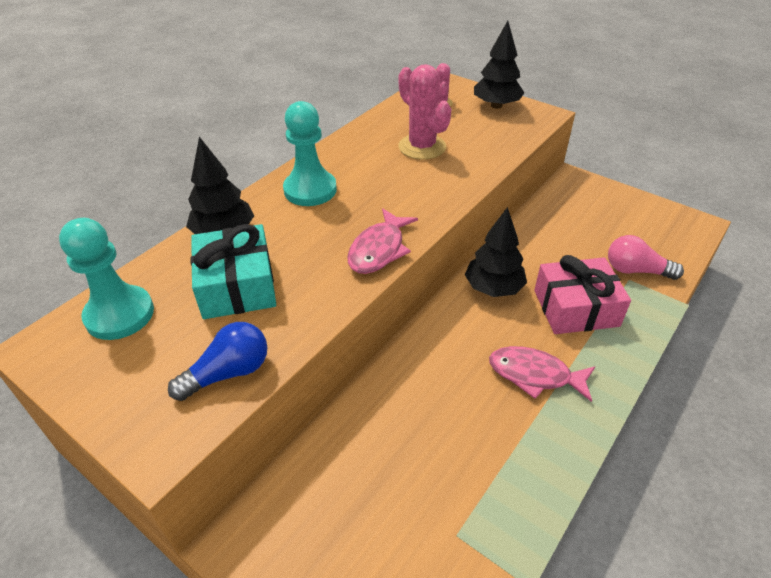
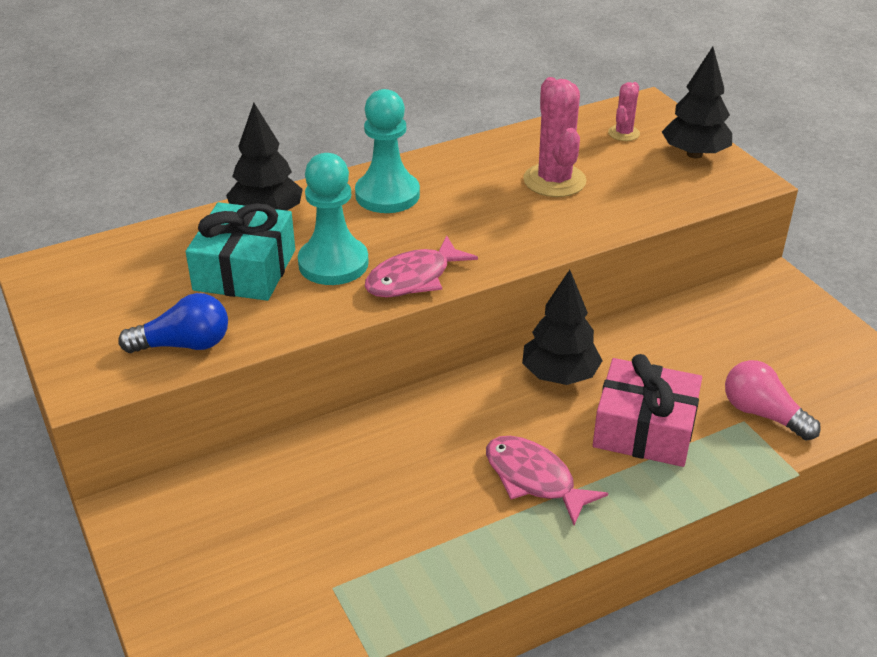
camera: 25 degrees right, 5 degrees down
turquoise pawn [59,218,154,340] -> turquoise pawn moved to [298,153,369,285]

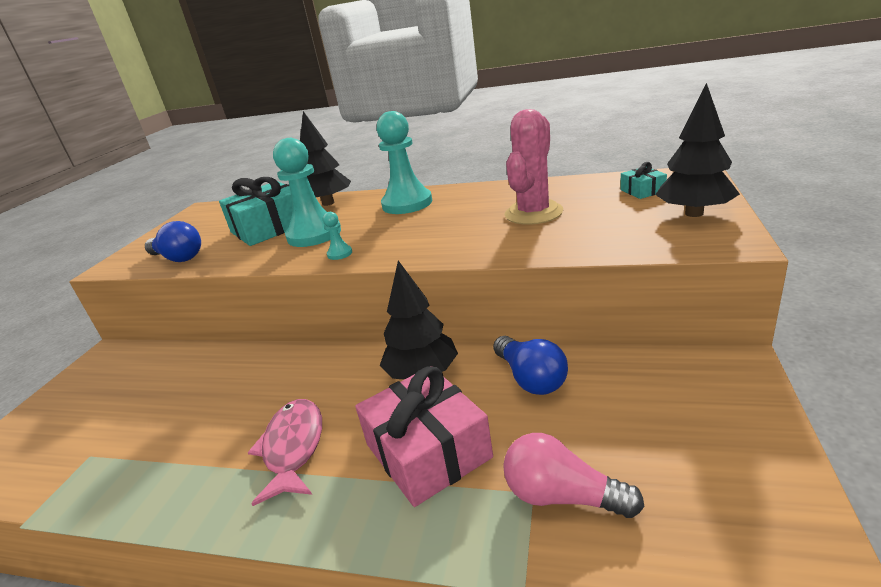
camera: 45 degrees right, 10 degrees down
pink fish [365,236,478,297] -> turquoise pawn [323,212,352,260]
pink cactus [608,82,640,141] -> turquoise gift [620,162,667,199]
pink light bulb [725,360,821,441] -> pink light bulb turned 60 degrees counterclockwise [503,433,644,518]
none -> blue light bulb [493,336,568,395]

